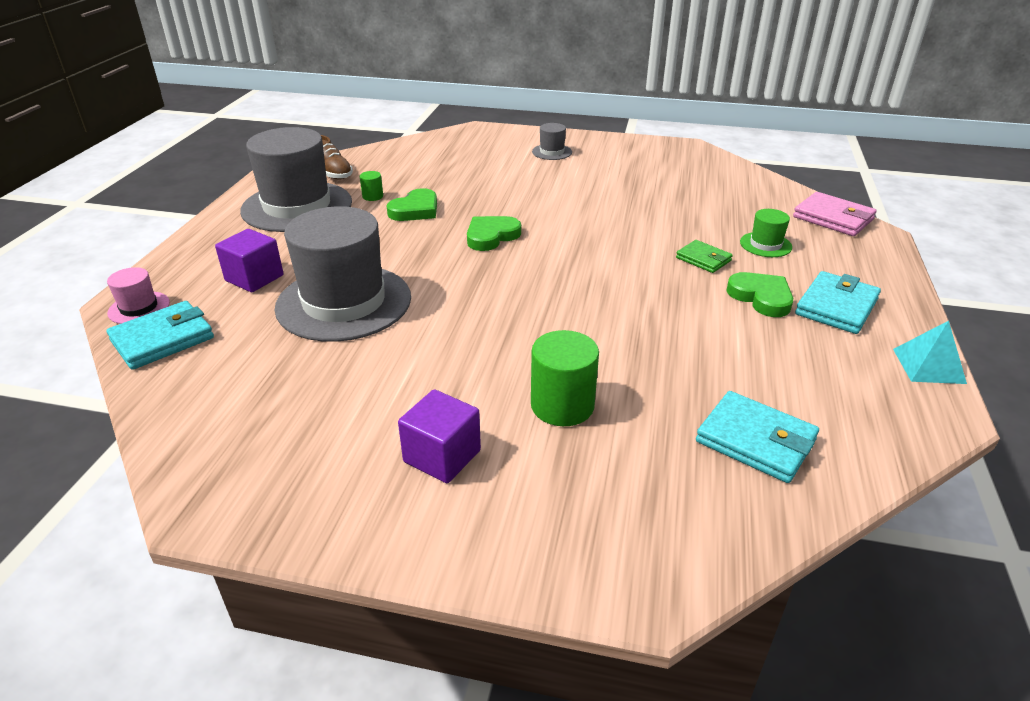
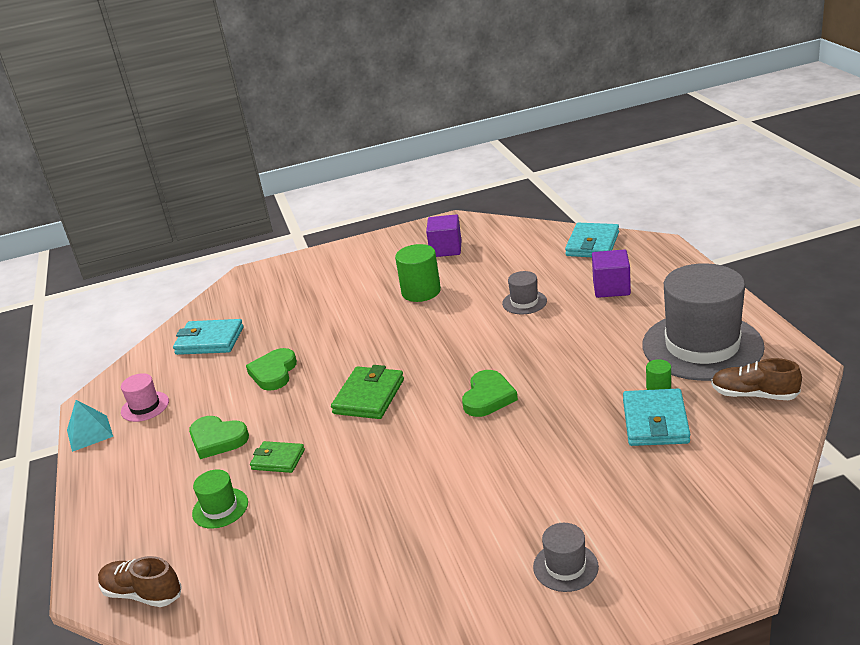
camera: 155 degrees right, 5 degrees down
pink hat [107,267,170,324] -> pink hat moved to [121,373,169,422]
grey hat [275,206,411,342] -> grey hat [502,271,547,314], size x0.43
green heart [387,188,437,221] -> green heart moved to [246,348,297,391]
purple cube [398,389,481,483] -> purple cube moved to [426,214,461,257]
green cylinder [531,330,599,426] -> green cylinder moved to [395,244,441,302]
pink wallet [793,192,877,236] -> brown shoe [98,556,182,607]
turquoise wallet [795,271,881,334] -> turquoise wallet moved to [623,389,690,446]
none -> green wallet [331,365,404,419]

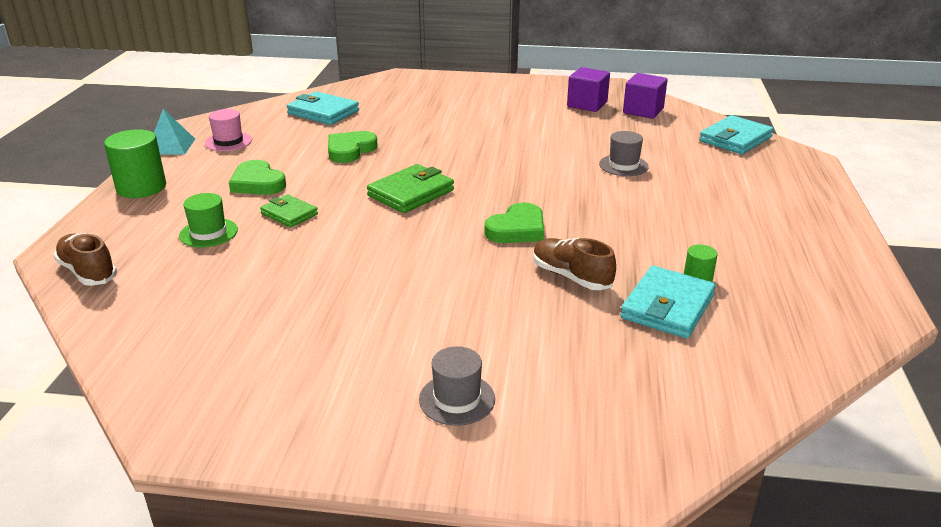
camera: 20 degrees right, 0 degrees up
green cylinder [395,244,441,302] -> green cylinder moved to [104,129,166,198]
purple cube [592,249,631,298] -> purple cube moved to [623,73,668,119]
grey hat [642,263,765,381] -> none
brown shoe [711,358,802,400] -> brown shoe moved to [533,238,616,290]

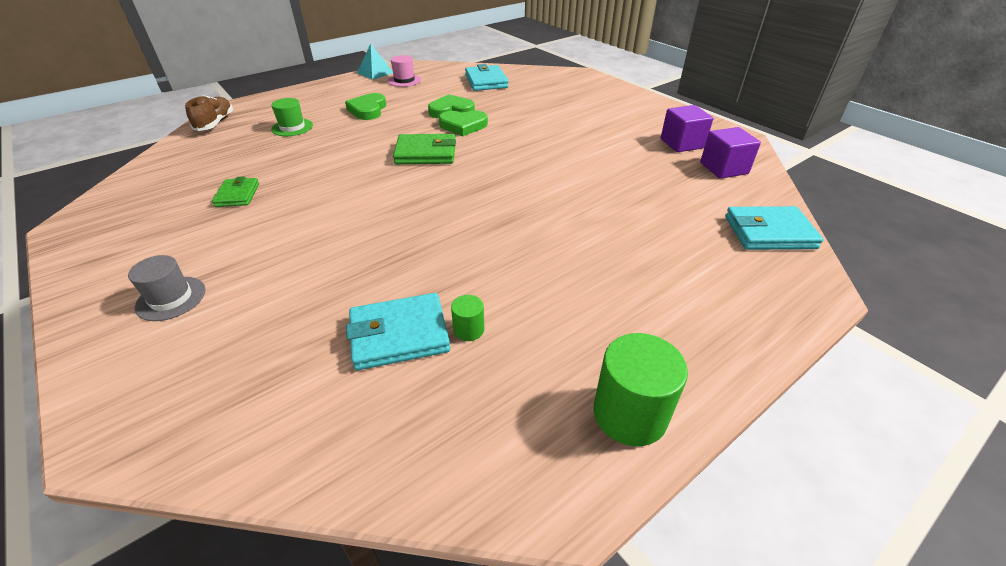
camera: 45 degrees right, 10 degrees up
green cylinder [104,129,166,198] -> green cylinder moved to [593,333,688,446]
green wallet [260,195,318,228] -> green wallet moved to [212,176,259,207]
green heart [485,202,544,243] -> green heart moved to [439,110,488,136]
brown shoe [533,238,616,290] -> none
grey hat [599,131,649,176] -> none

